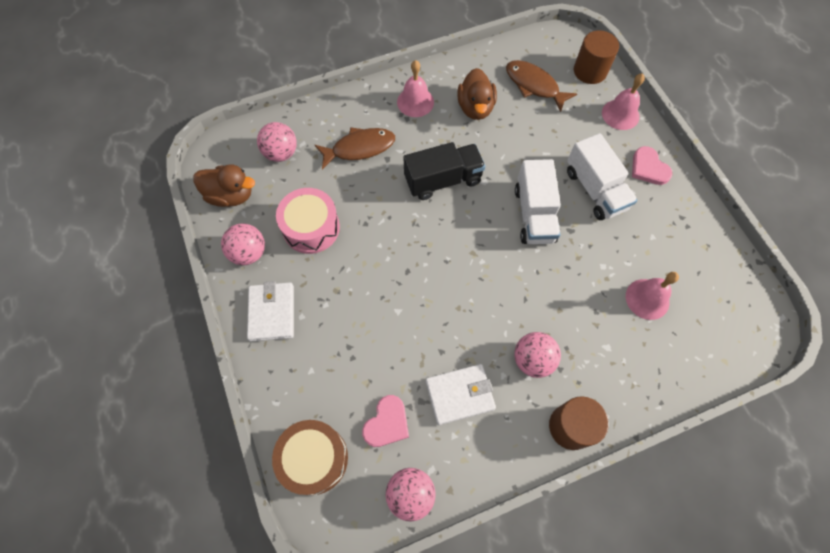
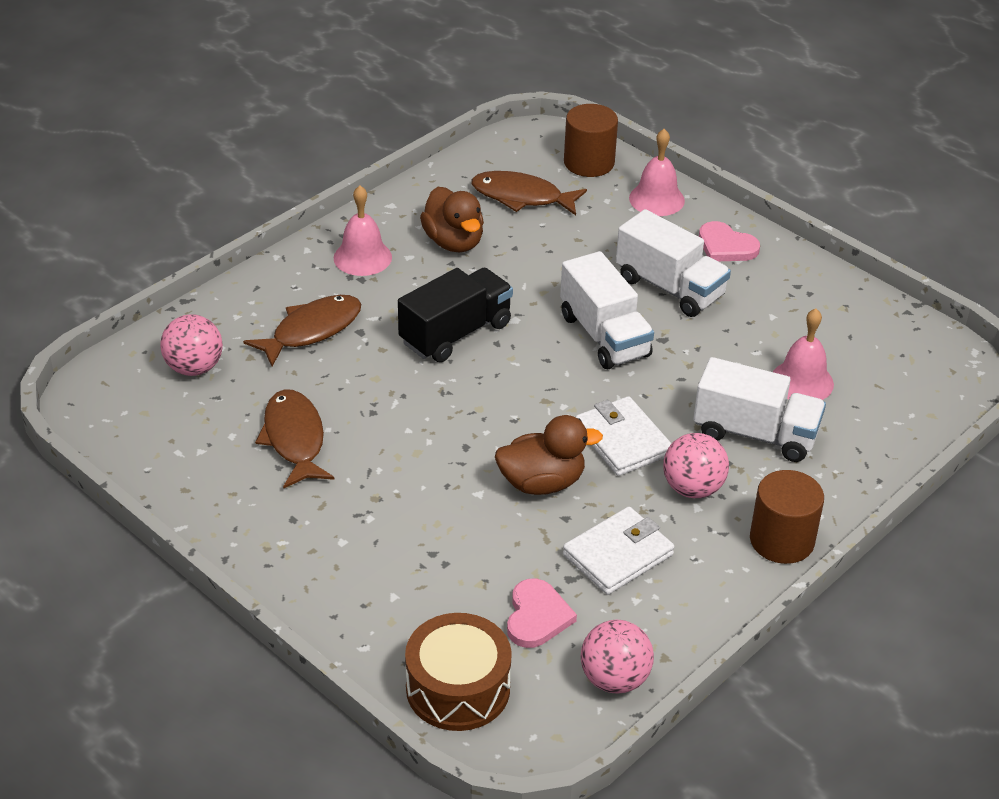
camera: 25 degrees left, 25 degrees down
brown duck [193,164,255,207] -> brown duck moved to [495,415,603,495]
pink ball [221,223,265,265] -> none
white wallet [247,281,294,342] -> white wallet moved to [576,396,672,476]
pink drum [276,188,340,254] -> brown fish [255,389,334,489]
none -> white truck [693,357,826,462]

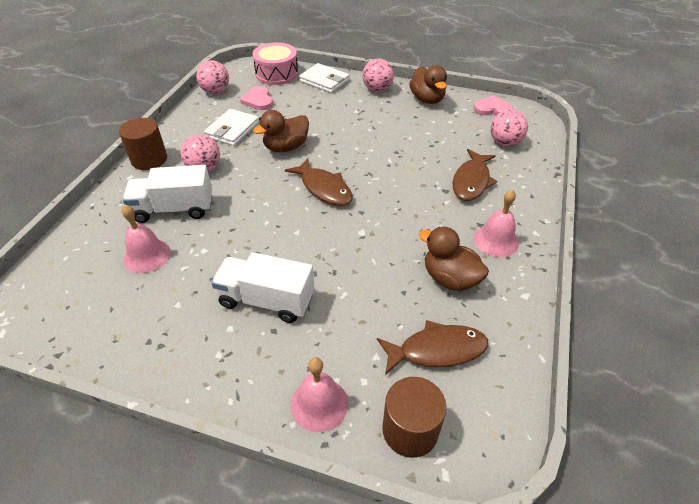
camera: 155 degrees right, 5 degrees up
brown fish [255,389,334,489] -> brown fish moved to [285,158,353,206]
black truck [398,268,513,362] -> none
brown drum [405,613,512,731] -> pink drum [253,42,298,85]
white truck [560,251,654,369] -> none
white wallet [576,396,672,476] -> white wallet moved to [299,63,349,93]
pink heart [699,221,760,261] -> pink heart moved to [474,95,514,115]
none -> pink ball [362,58,394,92]
none -> brown duck [409,65,447,104]

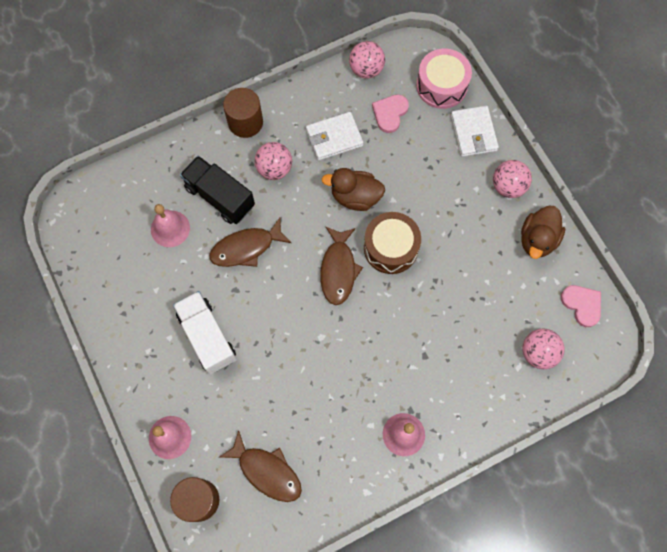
camera: 45 degrees right, 25 degrees up
white truck [123,165,212,223] -> black truck [180,156,255,224]
brown duck [419,227,489,291] -> none
brown fish [453,149,497,201] -> brown fish moved to [209,218,291,267]
none -> brown drum [364,212,421,274]

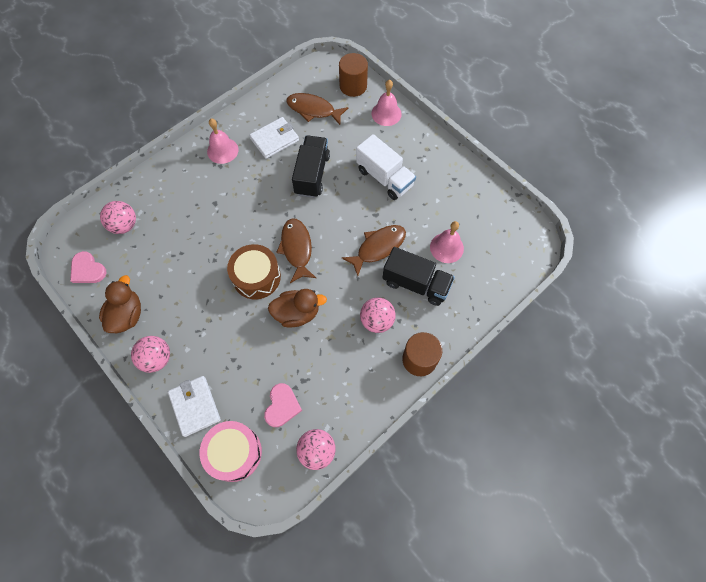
camera: 165 degrees right, 5 degrees down
white wallet [306,112,364,161] -> white wallet moved to [249,117,299,159]
none -> black truck [292,136,330,198]

